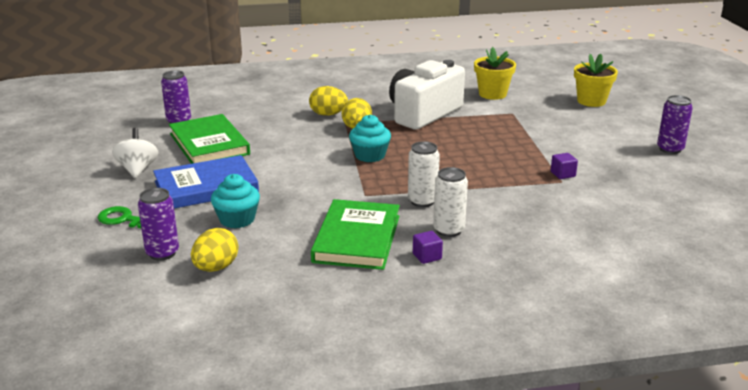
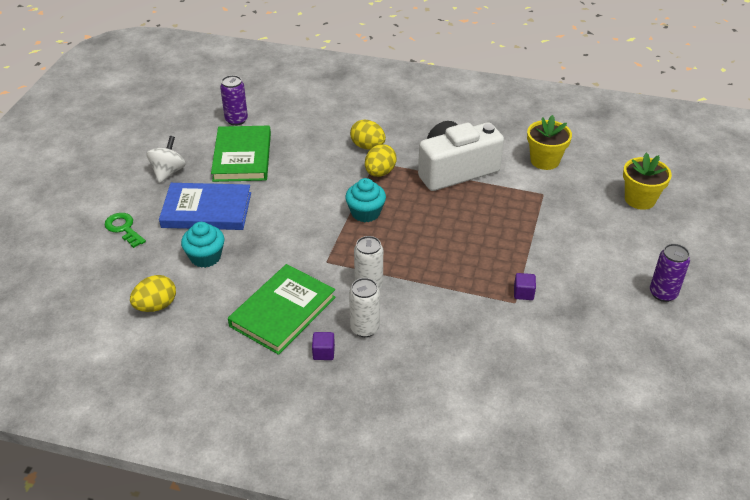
camera: 25 degrees right, 15 degrees up
purple can [138,188,179,261] -> none

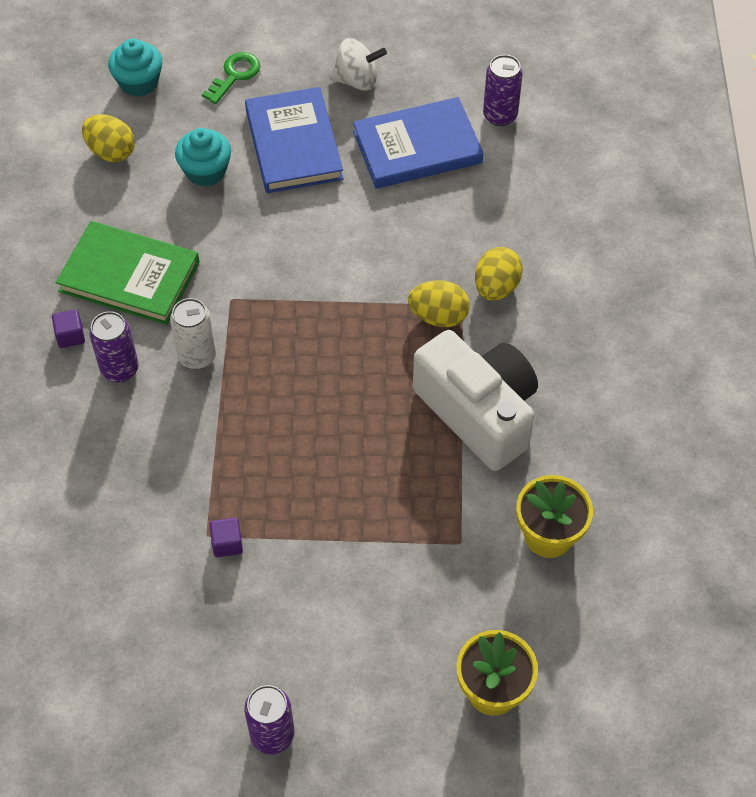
camera: 75 degrees right, 15 degrees up
green book [211,126,271,182] -> blue book [353,97,483,189]
turquoise cupcake [345,178,386,222] -> turquoise cupcake moved to [108,39,162,97]
white can [349,278,380,337] -> purple can [89,311,139,382]

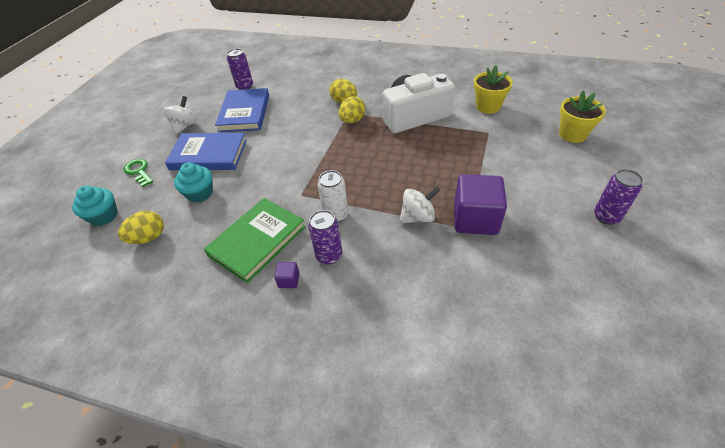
camera: 70 degrees left, 10 degrees down
purple cube [210,518,243,557] -> purple cube [454,174,507,235], size x2.38
none -> white spinning top [399,186,440,223]

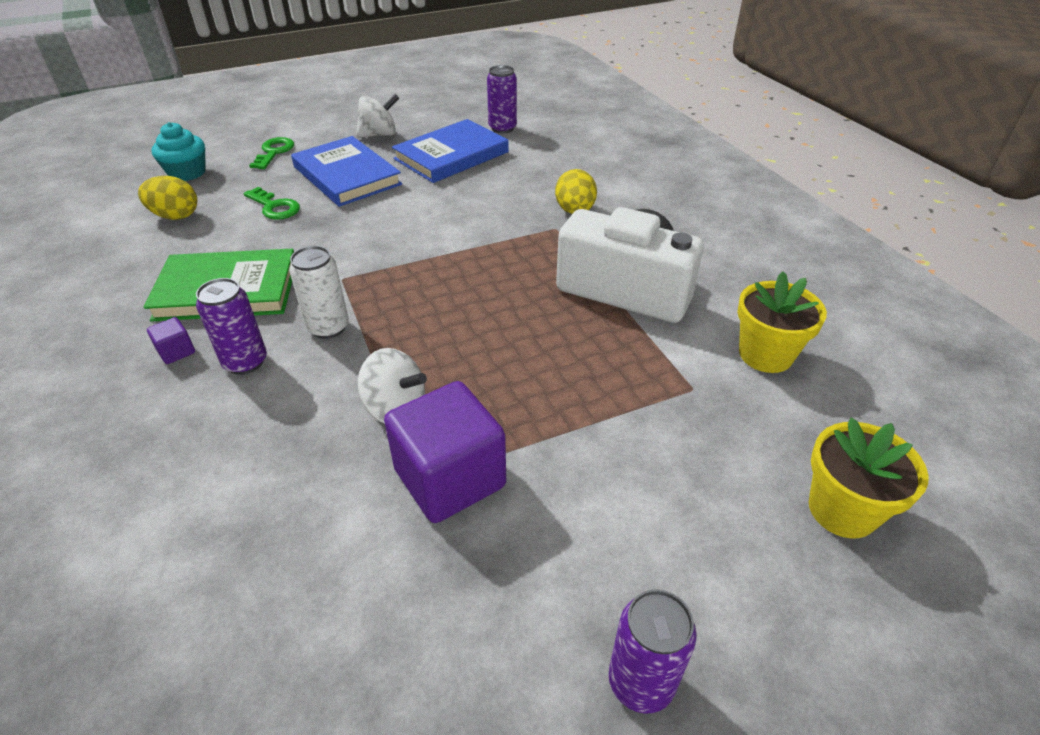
camera: 45 degrees right, 5 degrees down
turquoise cupcake [174,163,213,203] -> green key [243,187,300,220]
yellow egg [339,96,365,123] -> none

